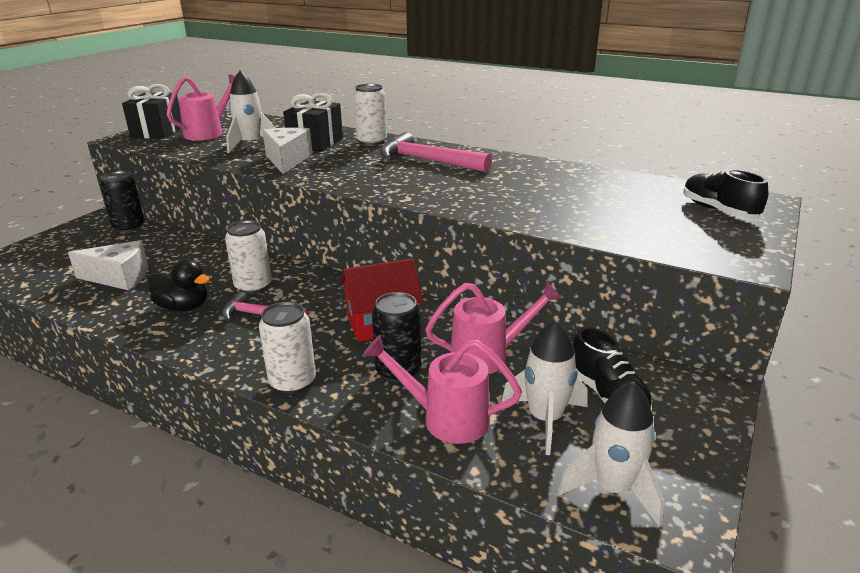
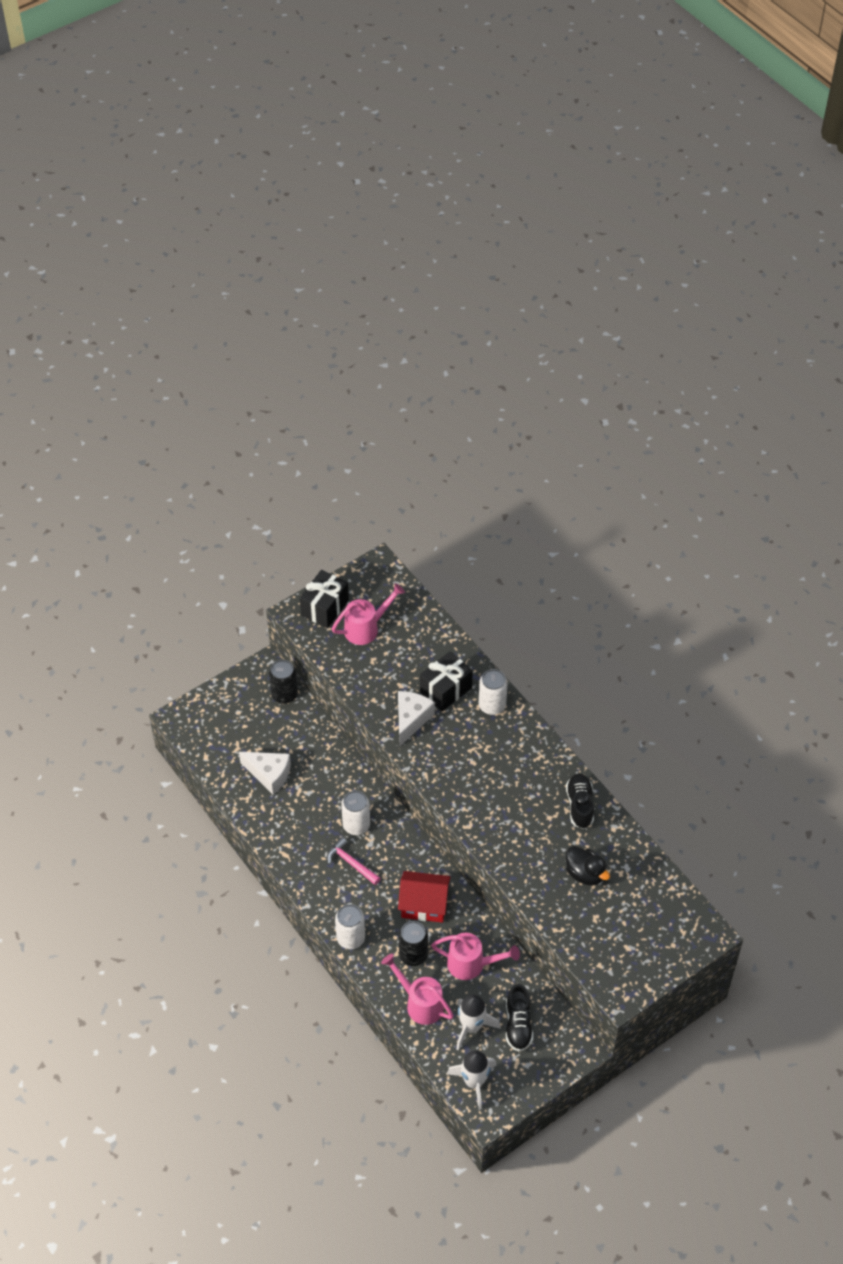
camera: 25 degrees right, 25 degrees up
black duck [148,259,211,312] -> black duck moved to [566,846,610,886]
white rocket [226,71,276,153] -> none
pink hammer [380,132,492,172] -> none
black shoe [683,169,768,218] -> black shoe moved to [566,773,594,829]

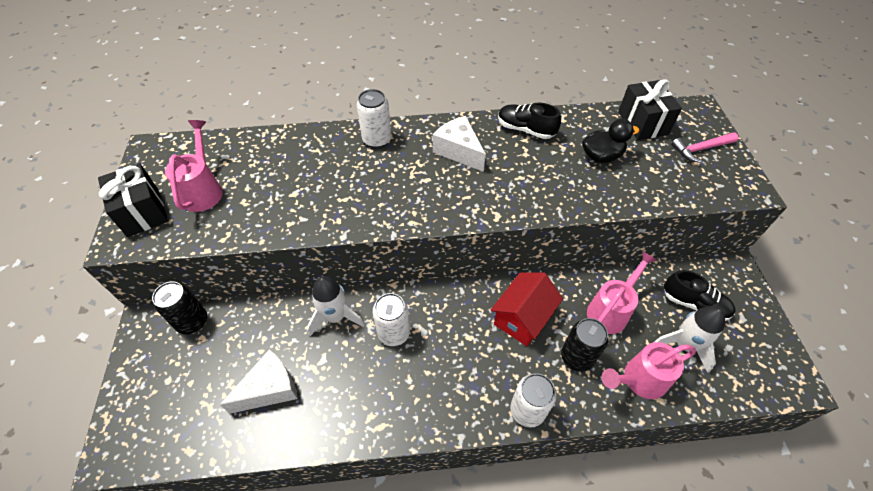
camera: 60 degrees left, 0 degrees up
pink hammer [327,837,381,885] -> pink hammer moved to [671,132,739,163]
white cheese [398,691,435,746] -> white cheese moved to [433,116,486,172]
black gift [420,651,473,711] -> black gift moved to [618,79,682,140]
white rocket [447,1050,497,1110] -> white rocket moved to [307,276,364,336]

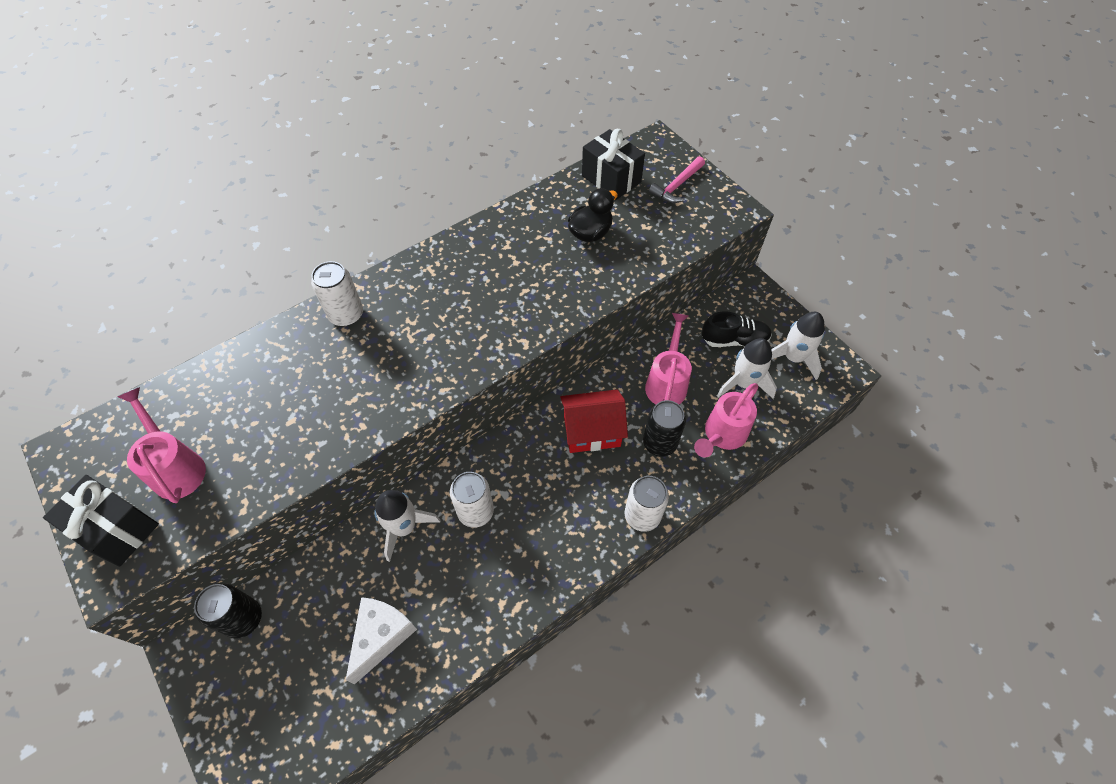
camera: 30 degrees left, 5 degrees up
white cheese [433,116,486,172] -> none
red house [491,273,563,346] -> red house turned 75 degrees clockwise [560,390,628,453]
black shoe [498,103,561,139] -> none
none -> white rocket [771,312,825,380]

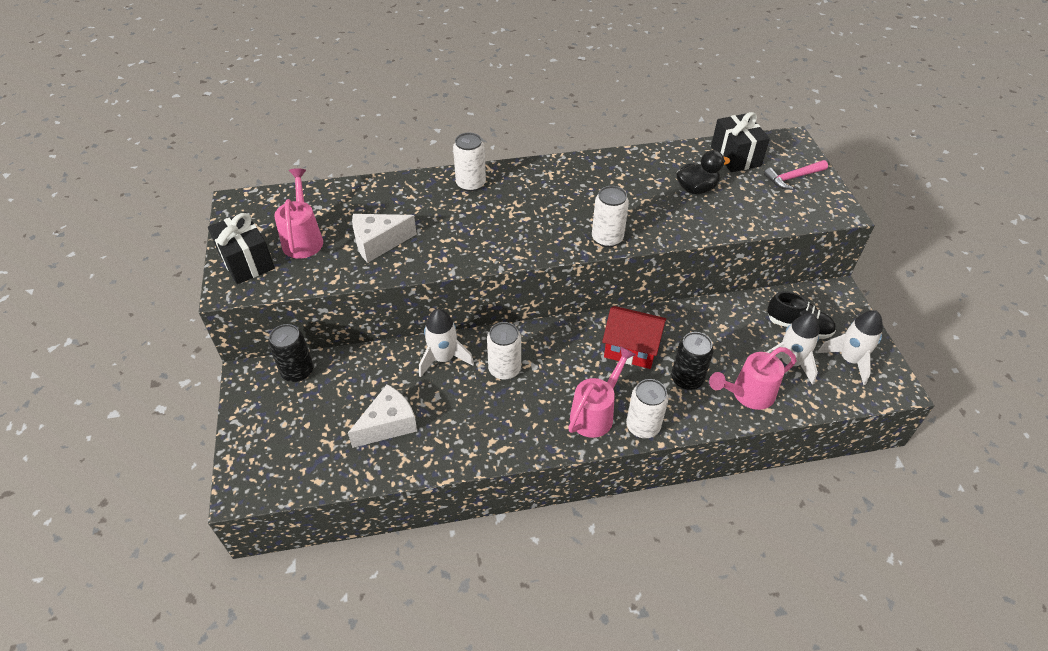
camera: 25 degrees right, 10 degrees down
pink watering can [645,313,692,404] -> pink watering can moved to [568,346,636,438]
none -> white cheese [352,214,417,263]
none -> white can [592,186,629,247]

